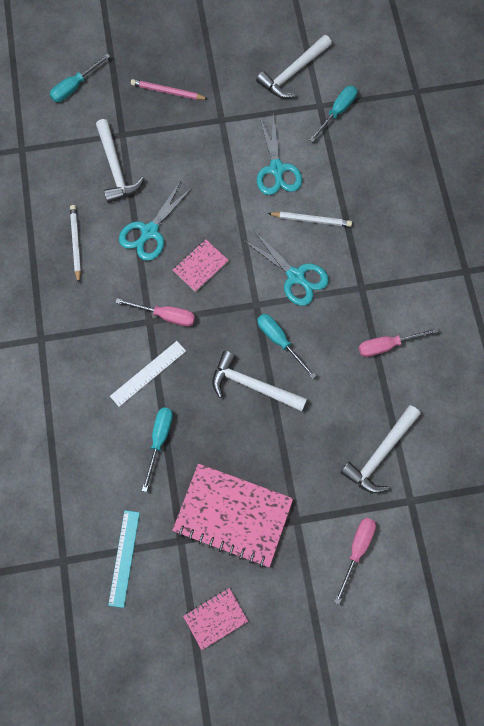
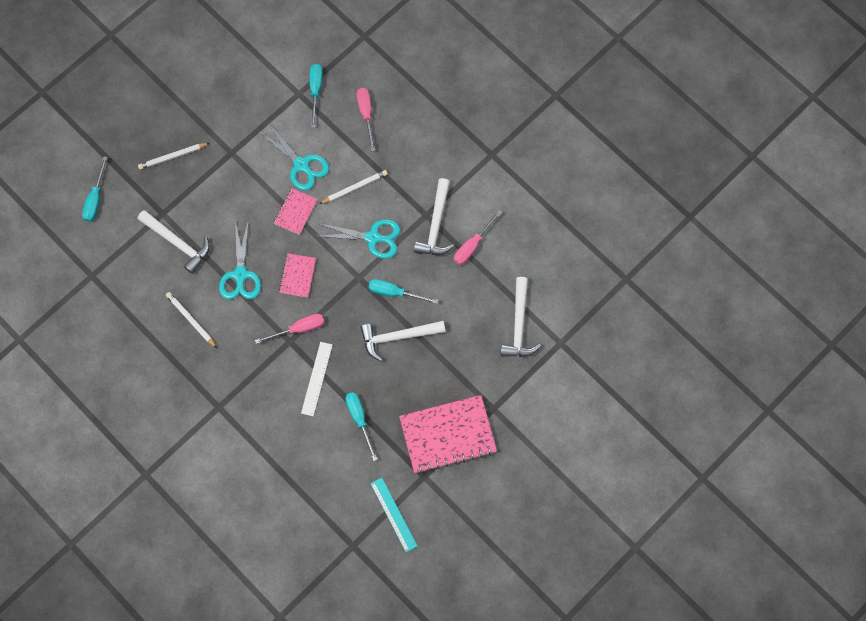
camera: 35 degrees left, 0 degrees up
pink pencil [131,79,208,100] -> white pencil [138,143,209,170]
pink notebook [183,588,248,650] -> pink notebook moved to [274,188,318,235]
white hammer [256,35,332,98] -> white hammer moved to [414,178,454,255]
pink screwdriver [335,517,376,604] -> pink screwdriver moved to [357,88,375,152]

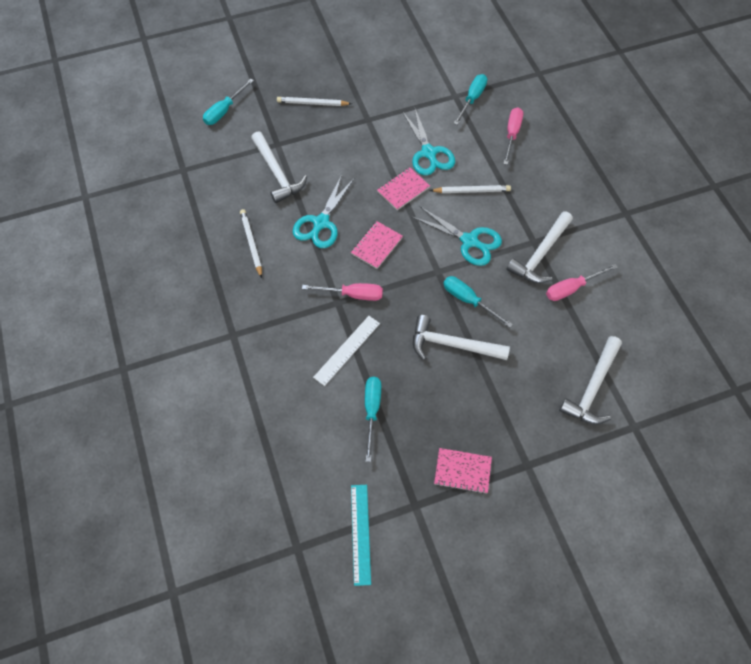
camera: 25 degrees right, 10 degrees down
pink notebook [399,395,497,474] -> pink notebook [434,448,492,494], size x0.51

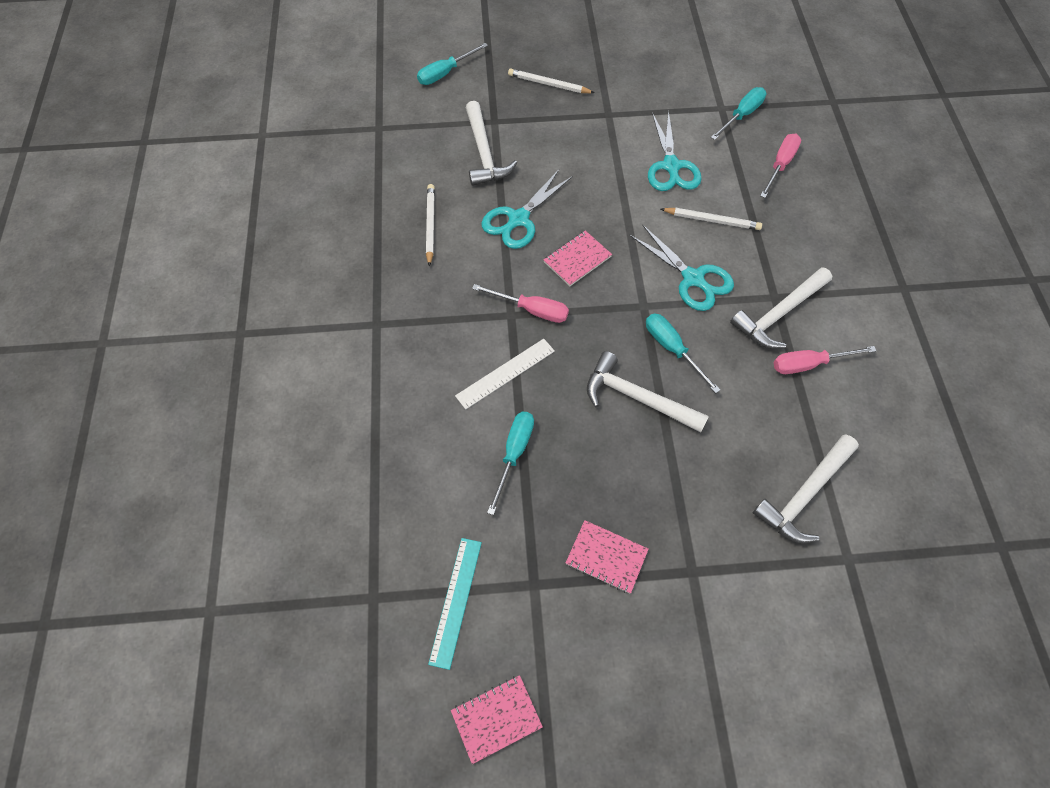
camera: 15 degrees right, 0 degrees up
pink notebook [377,167,430,210] -> pink notebook moved to [451,675,543,764]

